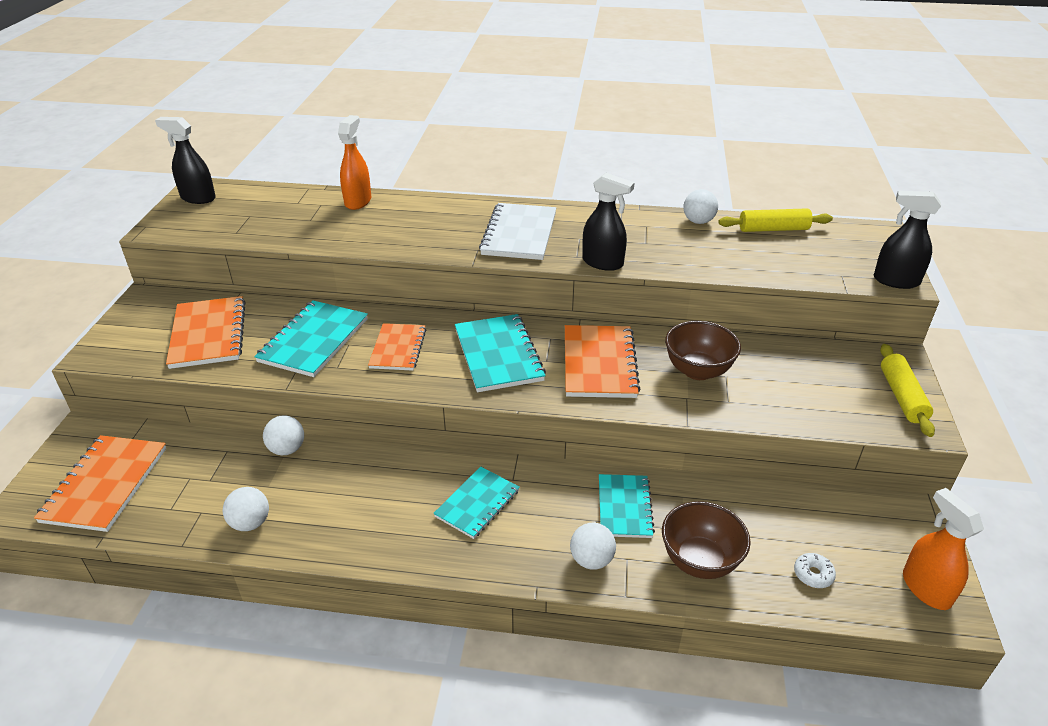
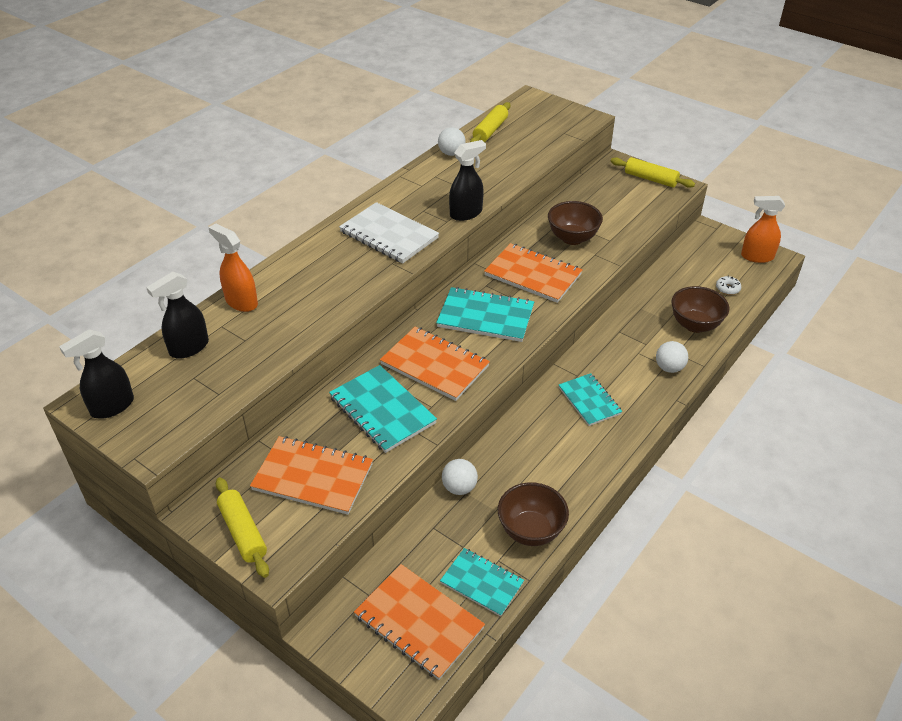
camera: 60 degrees left, 5 degrees up
white ball [223,487,269,531] -> brown bowl [498,482,569,546]
orange notebook [368,323,426,371] -> orange notebook [380,327,490,401], size x1.51
turquoise notebook [599,474,655,538] -> turquoise notebook moved to [440,548,524,617]
black spray bottle [874,191,941,289] -> black spray bottle moved to [146,272,209,359]
none -> yellow rolling pin [216,477,269,578]

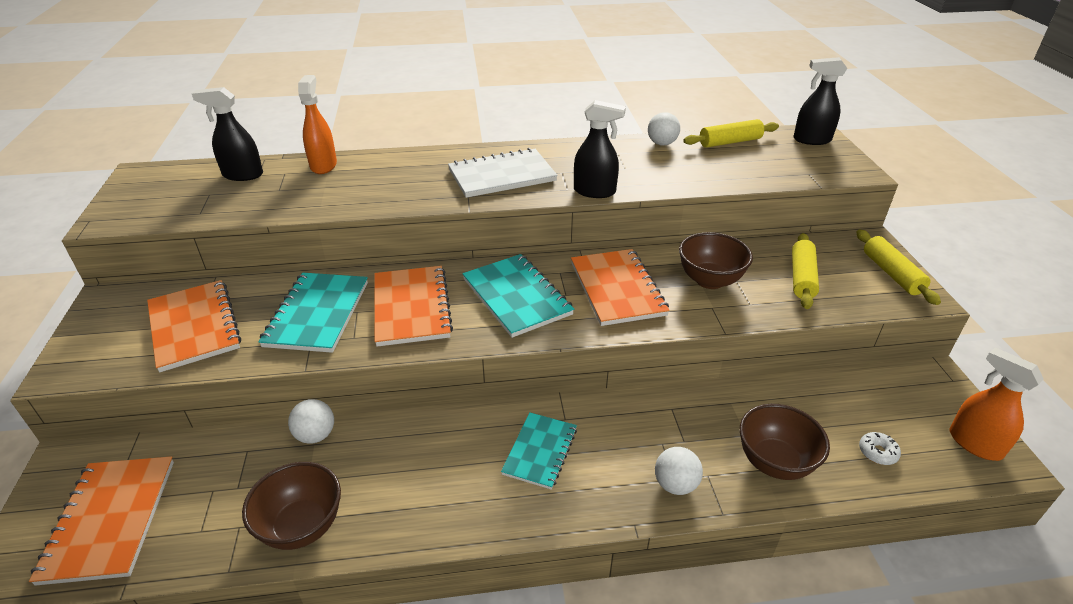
camera: 45 degrees right, 5 degrees down
black spray bottle [59,329,134,419] -> black spray bottle moved to [794,57,847,145]
yellow rolling pin [216,477,269,578] -> yellow rolling pin moved to [792,233,819,309]
white notebook [339,202,439,264] -> white notebook turned 75 degrees clockwise [448,148,558,198]
turquoise notebook [440,548,524,617] -> none

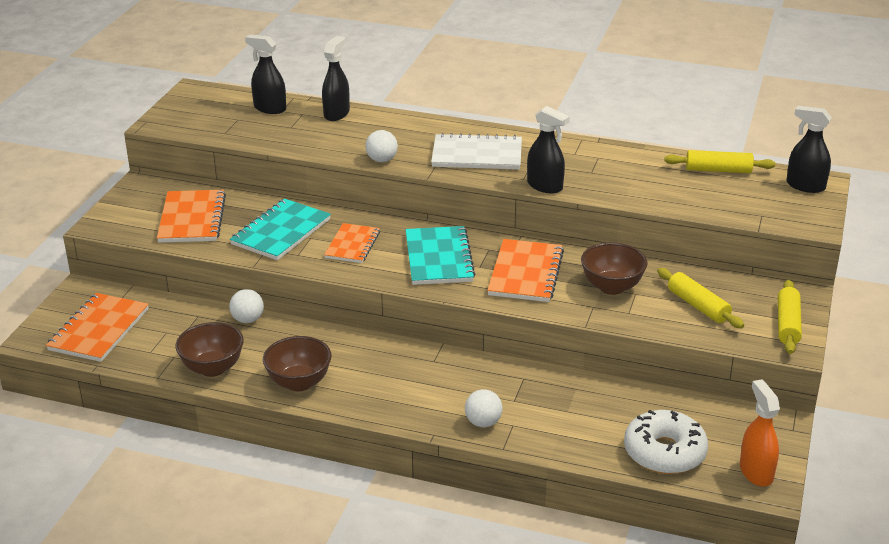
camera: 25 degrees right, 5 degrees down
orange spray bottle [298,75,337,174] -> black spray bottle [322,36,350,121]
orange notebook [374,266,453,347] -> orange notebook [324,223,380,263], size x0.66
turquoise notebook [501,412,577,490] -> none
white ball [648,112,680,145] -> white ball moved to [365,130,398,162]
brown bowl [740,404,830,480] -> brown bowl moved to [263,336,332,391]
yellow rolling pin [792,233,819,309] -> yellow rolling pin turned 75 degrees counterclockwise [657,268,744,328]
white donut [859,432,901,465] -> white donut [624,410,708,474], size x2.48

